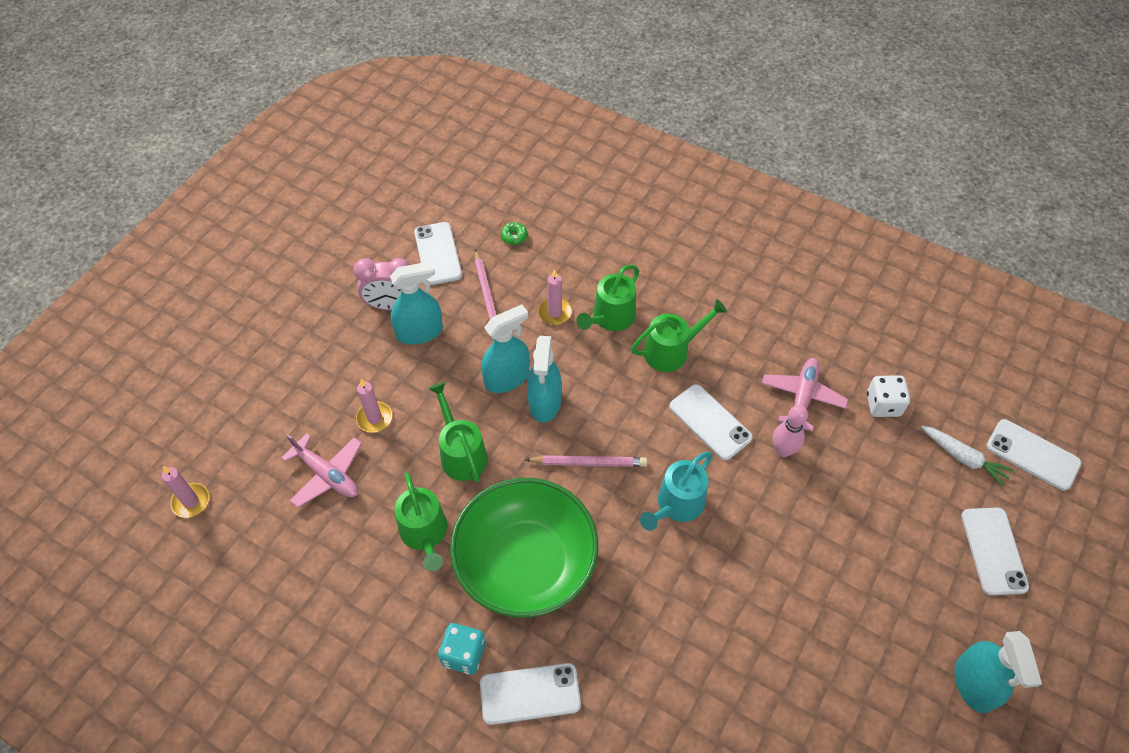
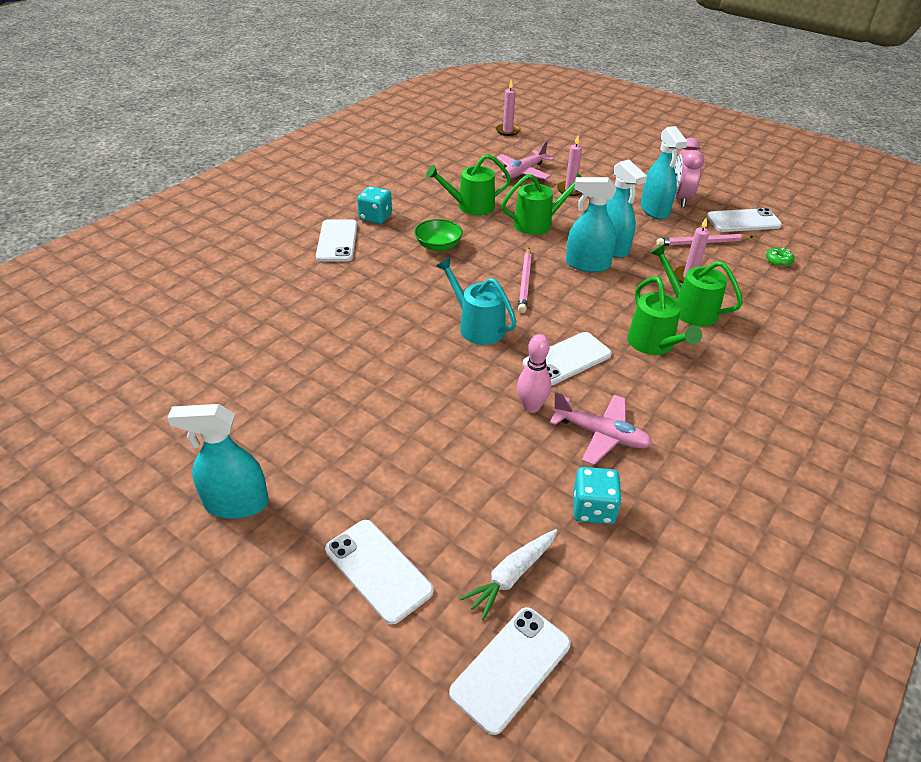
camera: 95 degrees right, 15 degrees down
green bowl [450,478,598,618] -> green bowl [414,219,463,251], size x0.42
white dice [867,375,910,417] -> turquoise dice [573,467,622,524]
white phone [961,508,1029,595] -> white phone turned 45 degrees clockwise [325,520,434,624]

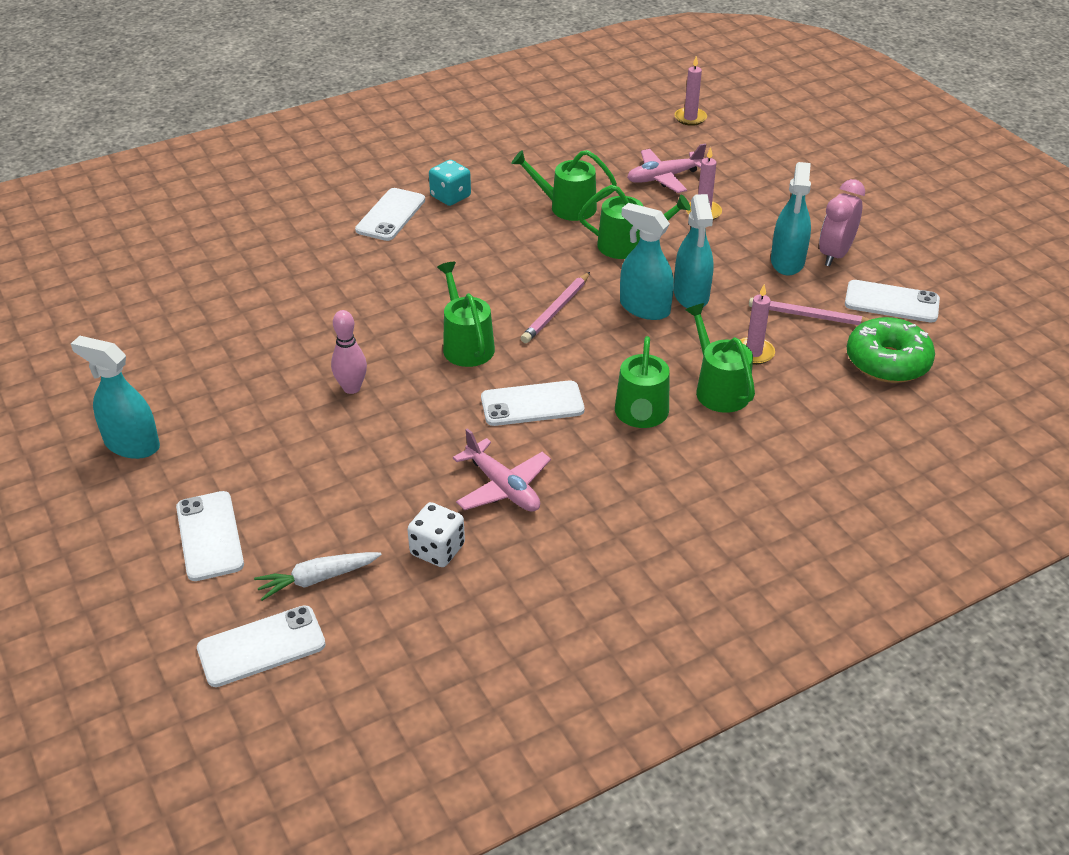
camera: 25 degrees right, 0 degrees up
green bowl [414,219,463,251] -> none
turquoise watering can [436,257,517,345] -> green watering can [437,262,495,367]
pink bowling pin [517,334,551,413] -> pink bowling pin moved to [331,310,367,394]
turquoise dice [573,467,622,524] -> white dice [407,502,465,567]
green donut [766,247,794,267] -> green donut [847,317,935,383], size x2.45

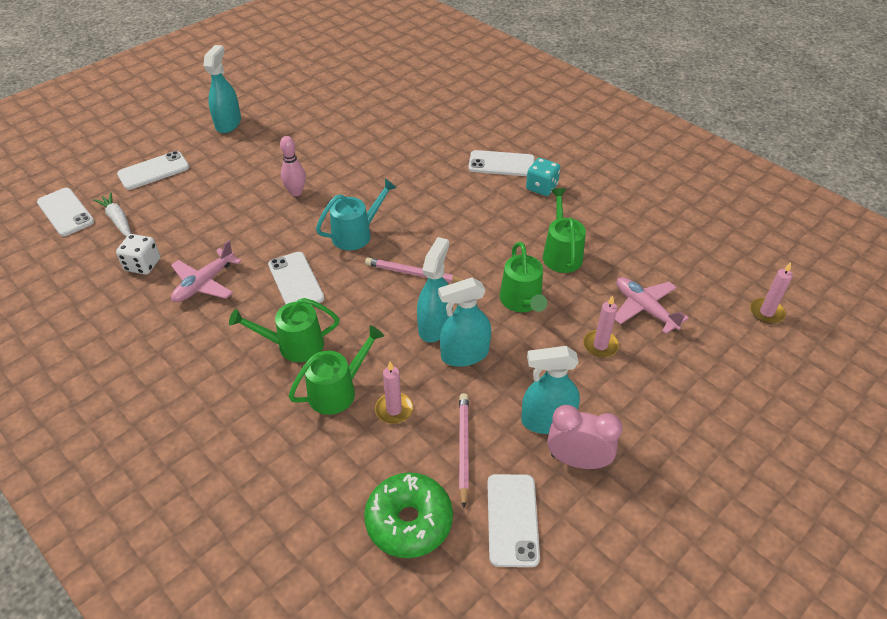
camera: 75 degrees right, 5 degrees up
green watering can [437,262,495,367] -> turquoise watering can [316,178,397,251]

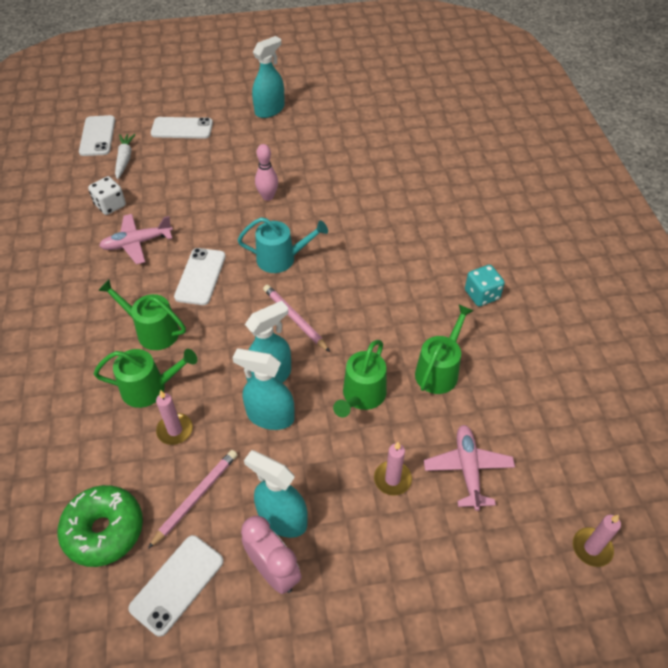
camera: 35 degrees right, 5 degrees up
white phone [468,150,535,176] -> none

